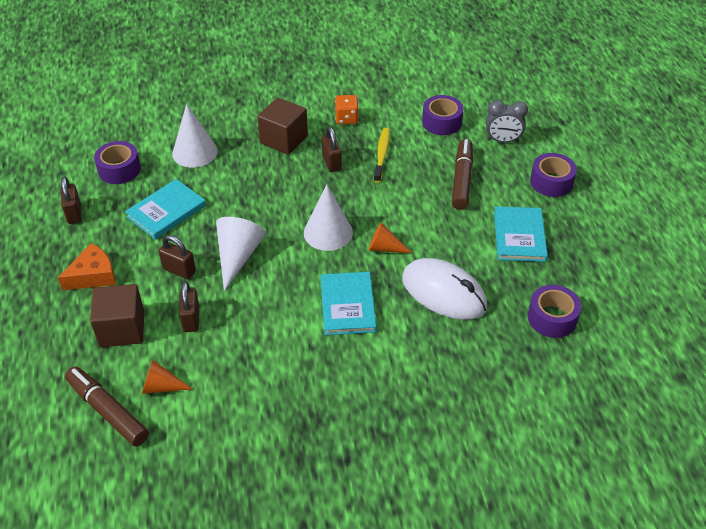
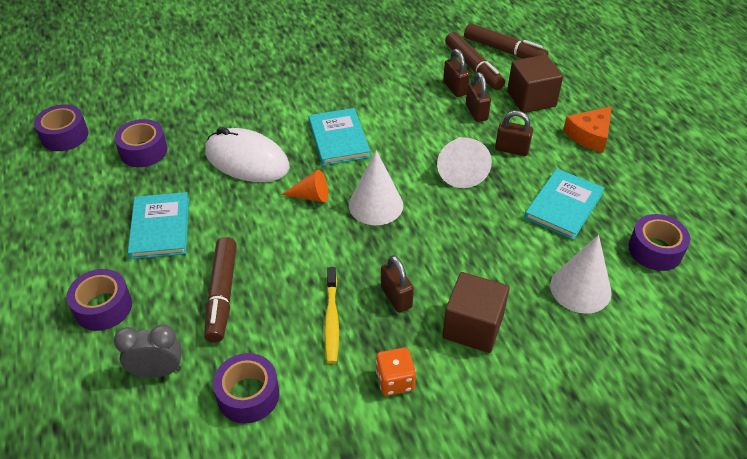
camera: 170 degrees right, 0 degrees up
brown padlock [61,176,82,224] -> brown padlock moved to [443,49,470,97]
orange cone [142,359,192,394] -> brown marker [445,32,505,90]
none -> purple tape [34,104,88,151]

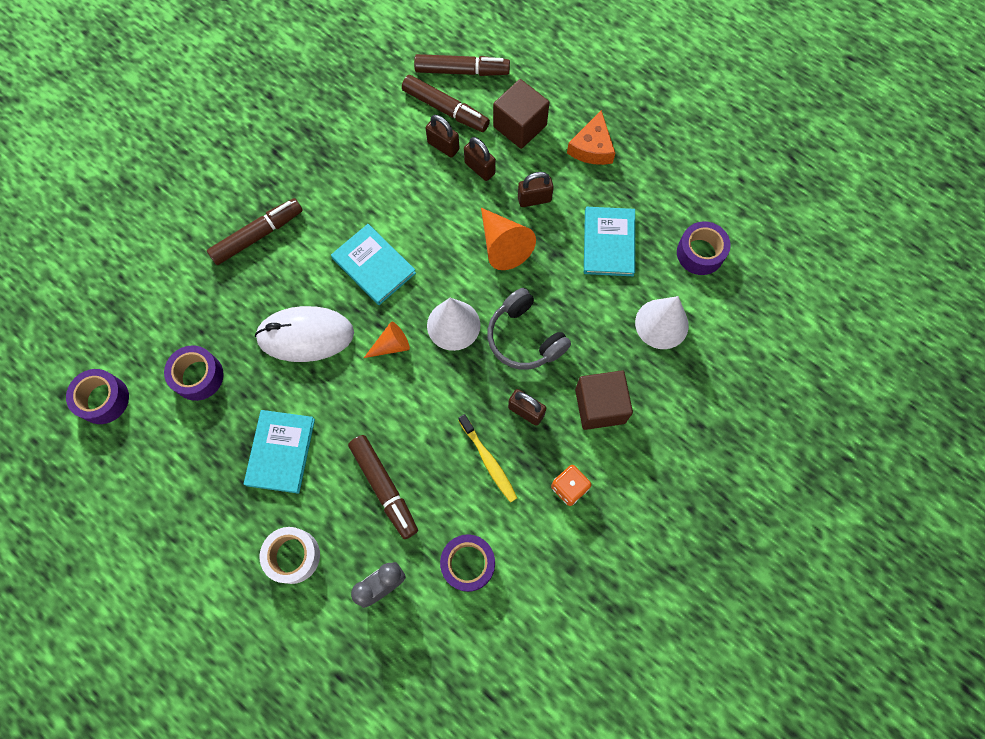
camera: 30 degrees left, 25 degrees up
purple tape [67,269,132,331] -> white tape [260,527,320,584]
turquoise book [127,192,189,259] -> turquoise book turned 45 degrees clockwise [244,410,315,494]
white cone [437,137,492,188] -> orange cone [481,208,536,270]
none -> brown marker [207,198,303,265]
none -> grey headphones [487,288,571,370]

